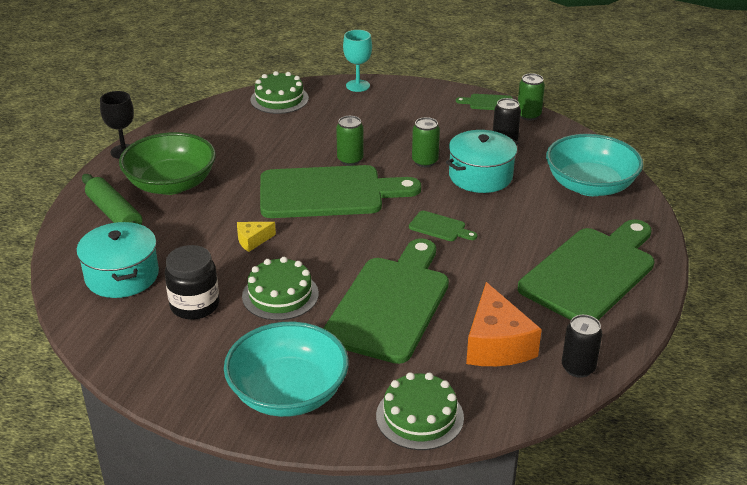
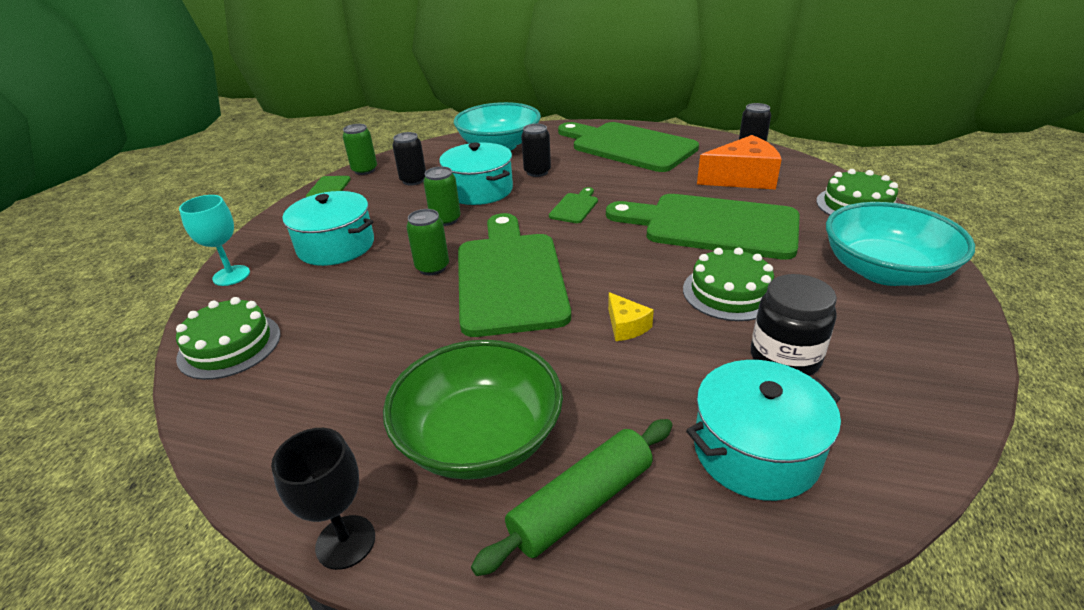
camera: 90 degrees left, 0 degrees up
none -> turquoise pot [282,191,374,266]
none -> black can [521,124,551,177]

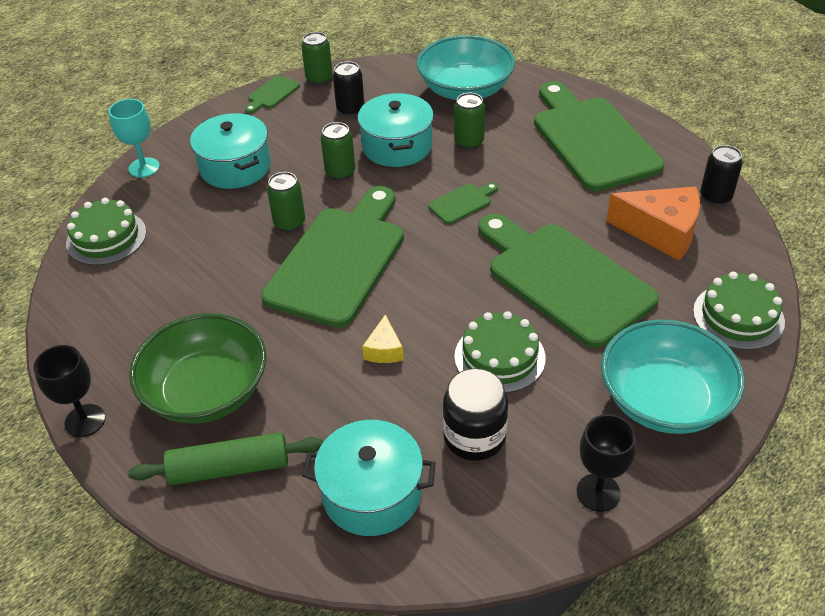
camera: 30 degrees right, 10 degrees up
black can [521,124,551,177] -> green can [454,93,485,150]
none -> black goblet [577,414,636,512]

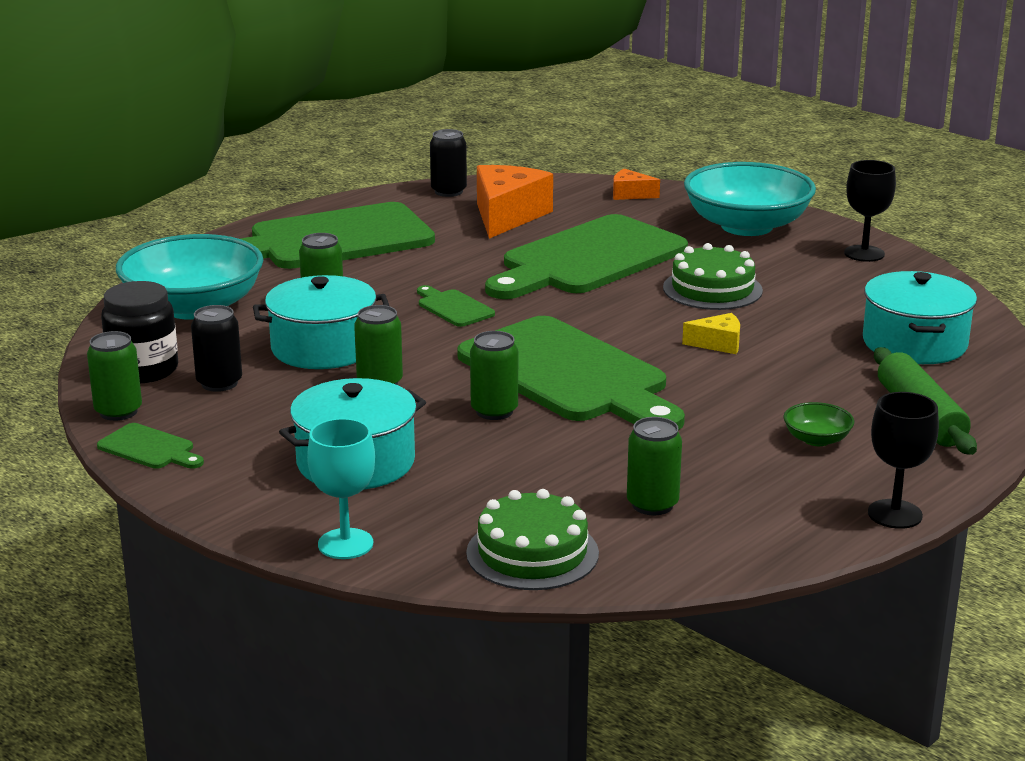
camera: 95 degrees left, 20 degrees down
green bowl [129,313,266,424] -> green bowl [783,402,854,446], size x0.42
green cutting board [261,186,404,328] -> green cutting board turned 150 degrees counterclockwise [457,316,685,430]
black jar [443,368,508,461] -> black jar moved to [101,281,178,383]
green cake [693,272,785,350] -> orange cheese [613,168,660,200]
none -> green can [627,417,682,515]

